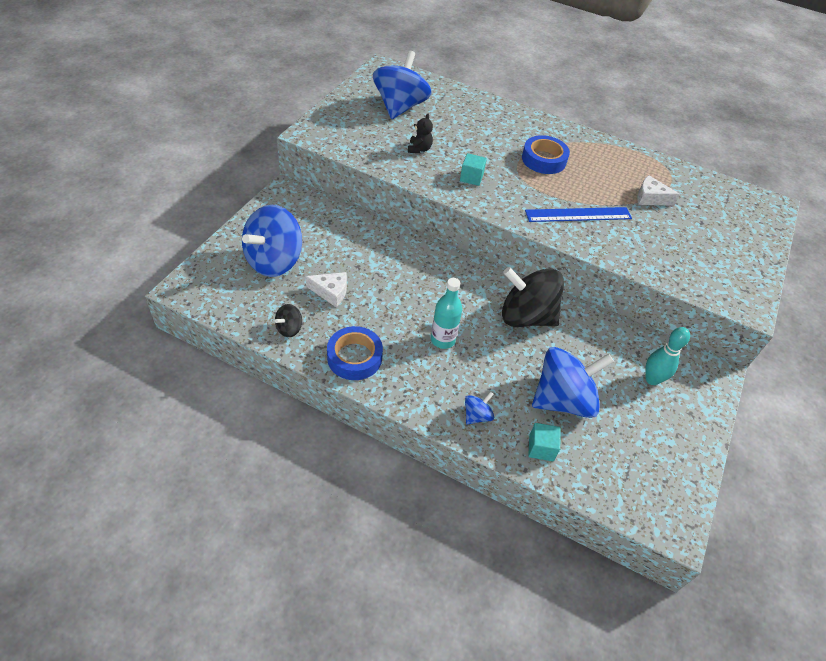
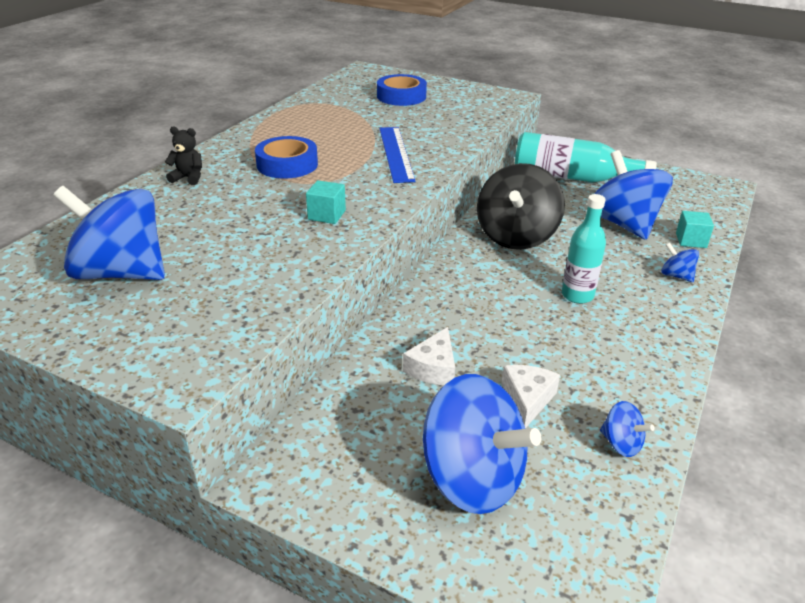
camera: 85 degrees left, 15 degrees down
black spinning top [275,304,302,337] -> blue spinning top [600,401,655,457]
blue tape [327,326,383,380] -> blue tape moved to [377,74,427,106]
black teddy bear [408,114,433,153] -> black teddy bear moved to [165,126,202,185]
white cheese [637,175,680,206] -> white cheese moved to [403,327,455,385]
turquoise bowling pin [645,327,690,385] -> turquoise bottle [515,132,657,183]

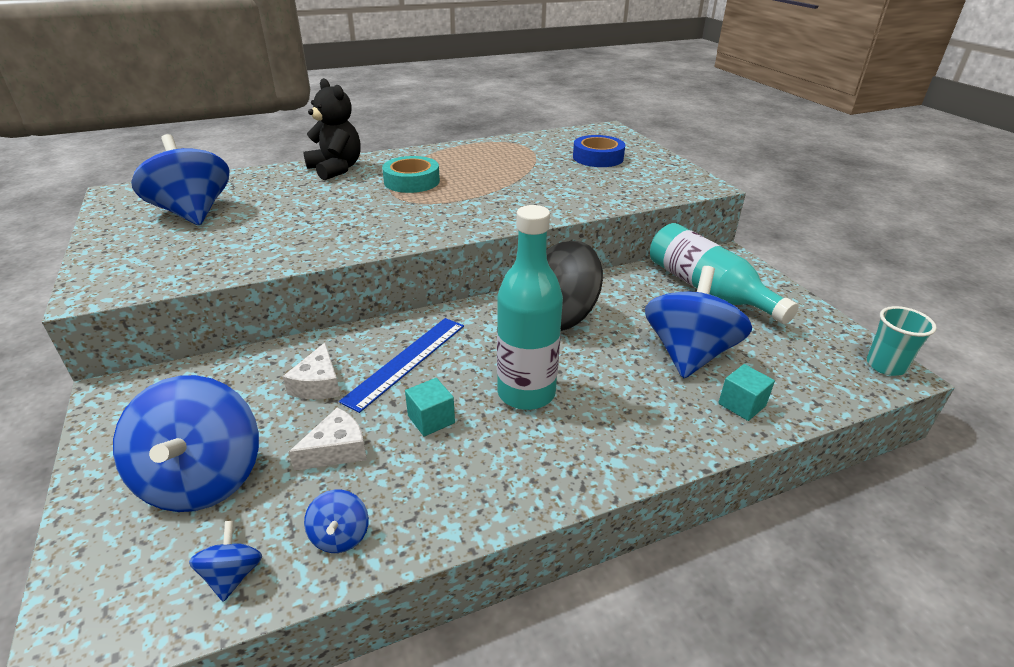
camera: 40 degrees right, 0 degrees up
black teddy bear [165,126,202,185] -> black teddy bear [303,78,361,180], size x1.90
blue tape [255,136,318,179] -> turquoise tape [382,156,440,193]
turquoise cube [306,180,346,224] -> turquoise cube moved to [405,378,455,437]
blue ruler [379,127,416,183] -> blue ruler moved to [339,318,464,413]
white cheese [403,327,455,385] -> white cheese turned 60 degrees counterclockwise [283,343,340,399]
turquoise bottle [562,194,606,304] -> turquoise bottle [497,205,563,410], size x1.57
blue spinning top [661,242,699,282] -> blue spinning top moved to [189,521,262,602]
none -> turquoise cup [867,306,937,376]

